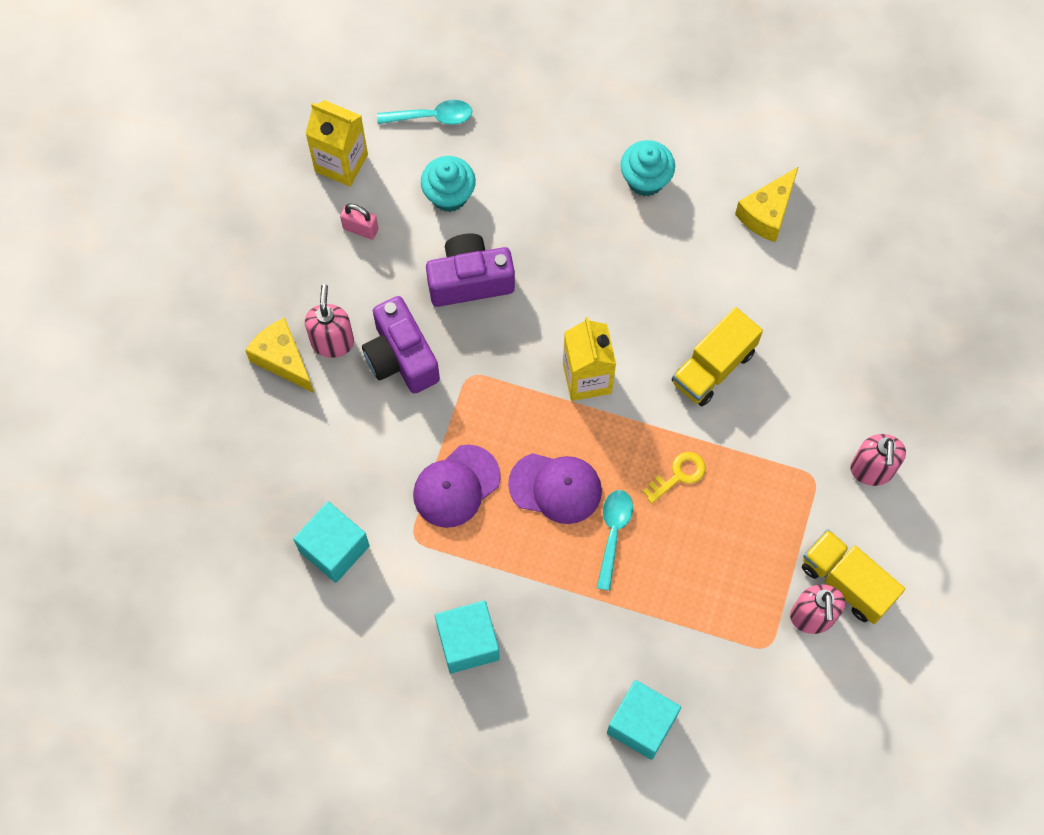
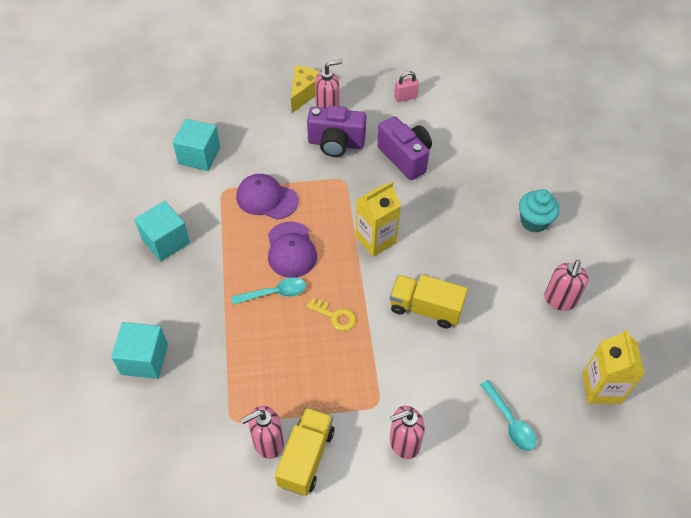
camera: 65 degrees right, 15 degrees down
yellow carton [305,100,368,187] -> yellow carton moved to [582,330,645,404]
pink padlock [340,204,378,240] -> pink padlock turned 75 degrees clockwise [394,71,419,102]
purple camera [362,296,440,394] -> purple camera turned 120 degrees counterclockwise [307,105,366,157]
turquoise spoon [377,100,472,125] -> turquoise spoon moved to [480,380,536,451]
turquoise cupcake [421,156,476,212] -> none
yellow cheese [735,166,799,242] -> pink soap dispenser [544,260,589,311]

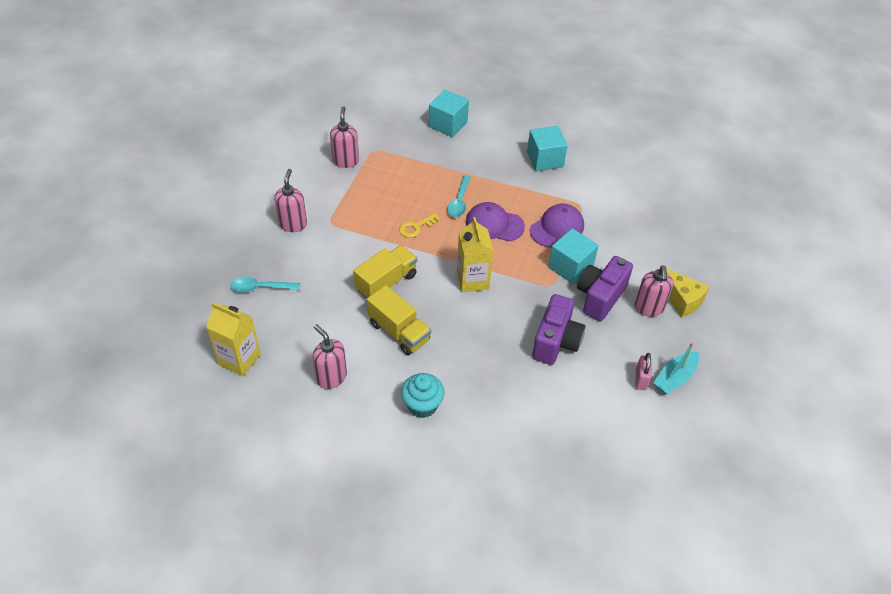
camera: 115 degrees right, 5 degrees down
turquoise cube [173,119,220,171] -> turquoise cube moved to [548,228,599,284]
yellow truck [275,407,335,496] -> yellow truck moved to [367,285,431,356]
purple camera [377,116,432,180] -> purple camera turned 60 degrees counterclockwise [532,294,585,365]
none -> turquoise boat [653,343,699,394]

